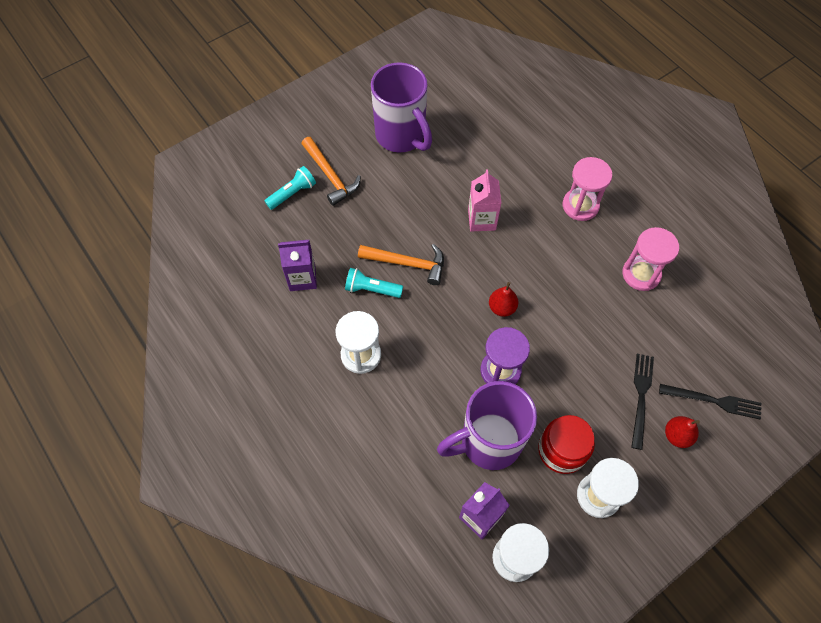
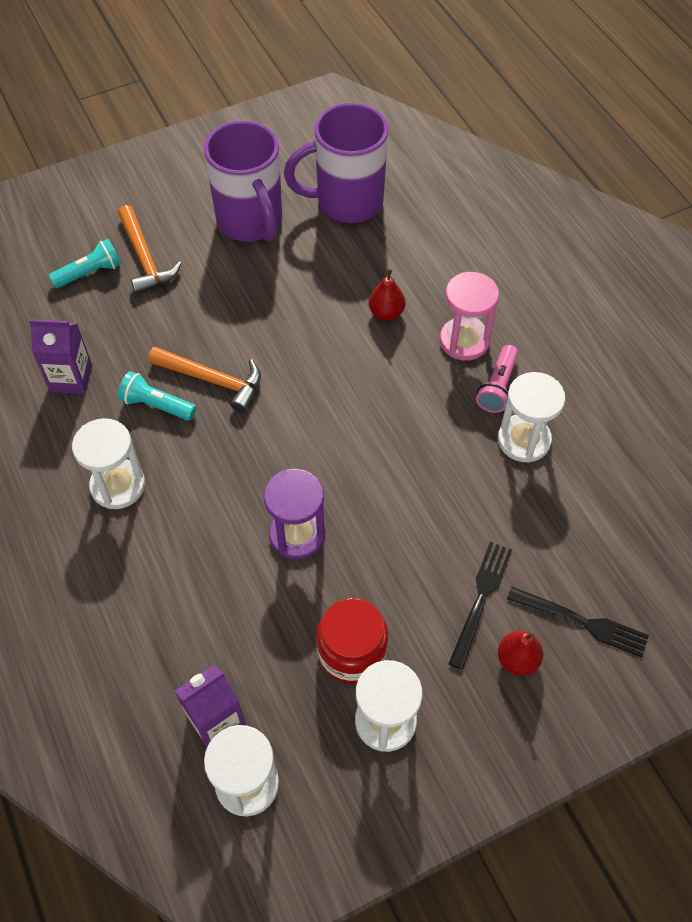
camera: 10 degrees right, 5 degrees down
purple mug [437,381,537,470] -> purple mug moved to [284,103,388,223]
pink carton [468,170,501,231] -> none
red pear [489,282,519,317] -> red pear moved to [369,269,406,321]
pink hourglass [622,227,679,291] -> white hourglass [498,372,565,463]
none -> pink flashlight [476,345,518,413]

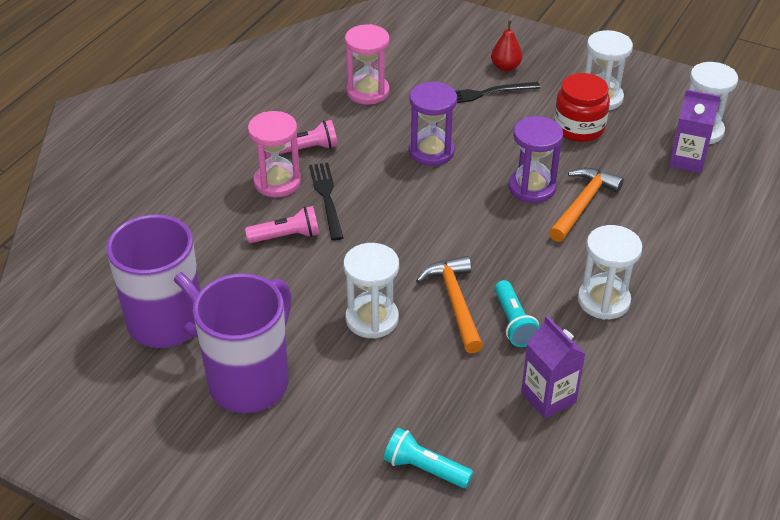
camera: 125 degrees left, 15 degrees down
orange hammer [118,205,182,295] -> orange hammer moved to [549,168,624,242]
red pear [369,269,406,321] -> pink flashlight [245,206,319,243]
white hourglass [498,372,565,463] -> white hourglass moved to [343,243,399,339]
black fork [507,587,649,657] -> black fork moved to [309,163,344,241]
none -> pink hourglass [345,24,390,105]
none -> purple hourglass [409,81,457,166]

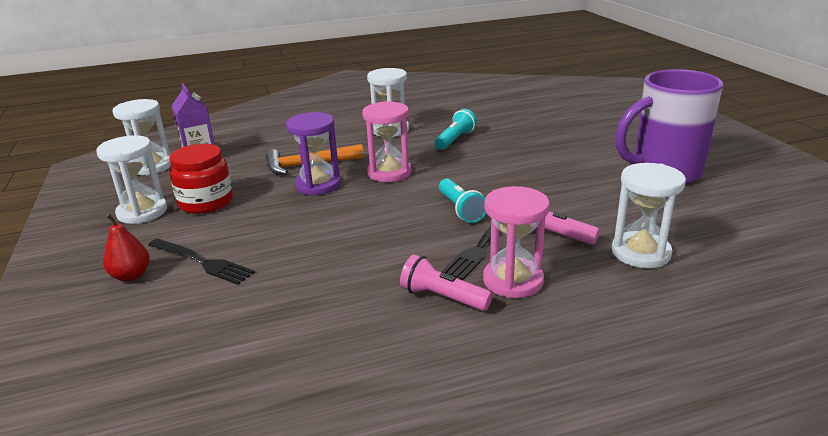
camera: 135 degrees left, 15 degrees down
purple mug [106,215,200,348] -> none
white hourglass [343,243,399,339] -> white hourglass moved to [612,163,686,268]
pink hourglass [345,24,390,105] -> pink hourglass moved to [362,101,411,182]
turquoise flashlight [384,428,473,488] -> turquoise flashlight moved to [439,178,486,223]
purple hourglass [409,81,457,166] -> none
orange hammer [416,256,483,353] -> none
purple carton [521,316,585,419] -> none

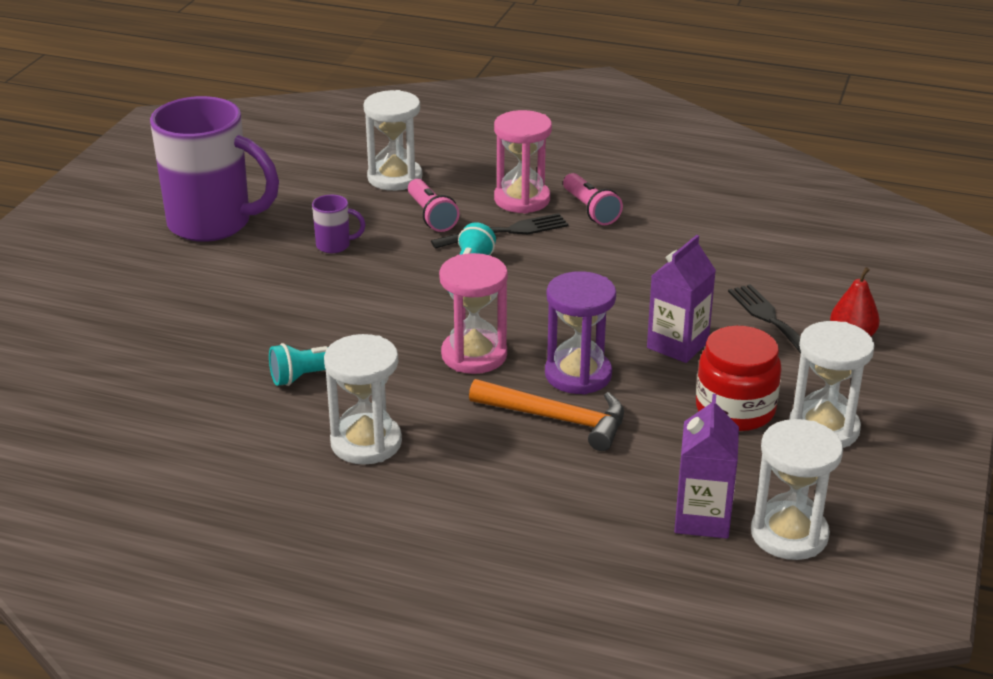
camera: 145 degrees left, 5 degrees up
none -> purple mug [312,195,366,253]
none -> purple carton [647,235,716,363]

